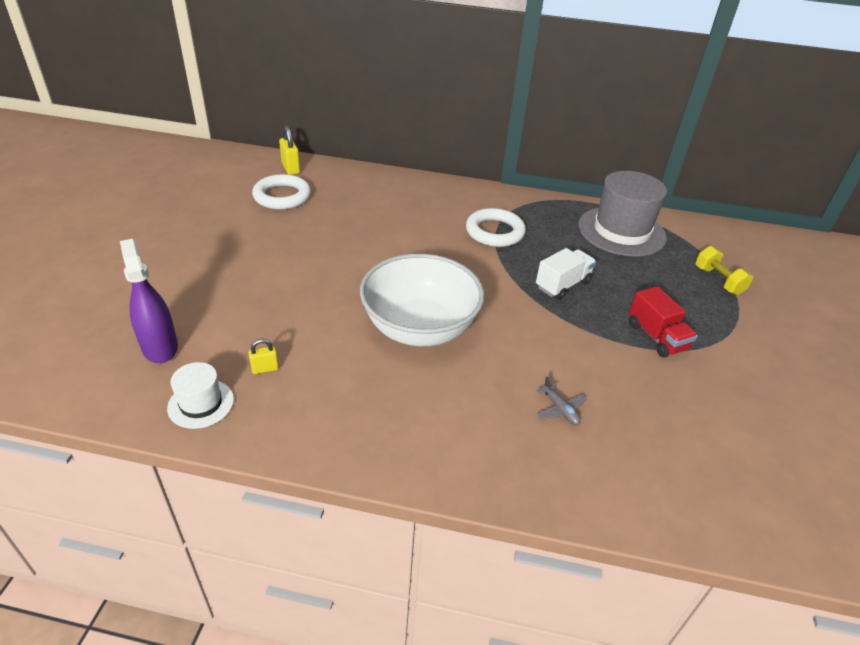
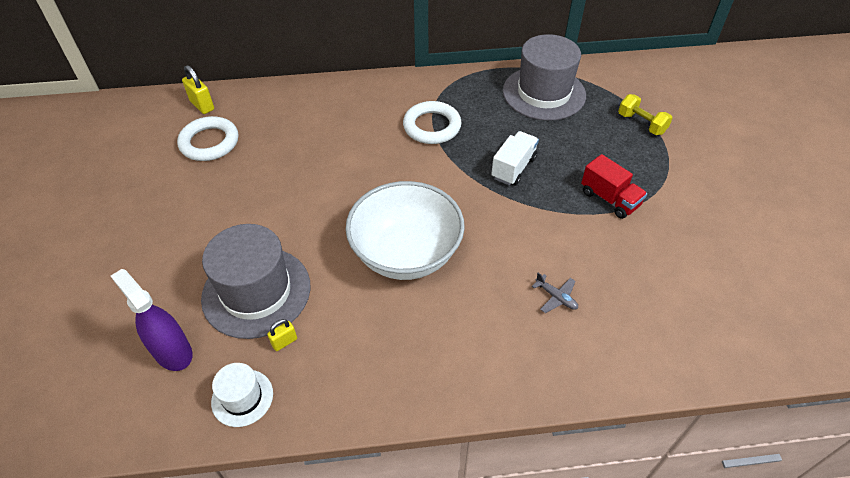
camera: 15 degrees left, 10 degrees up
none -> grey hat [201,224,310,339]

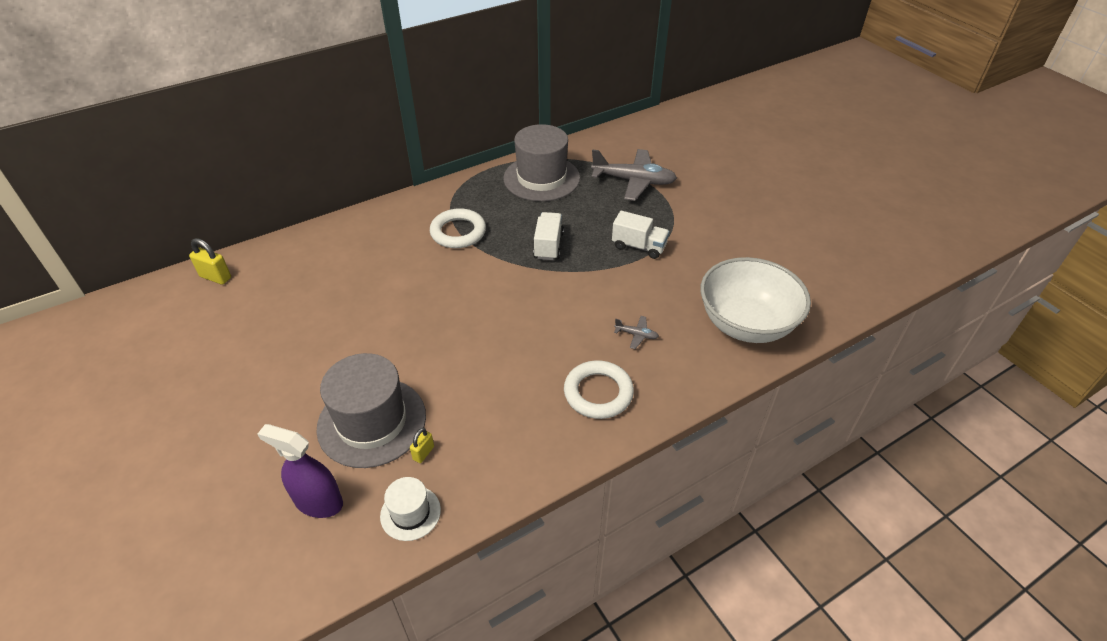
camera: 25 degrees left, 5 degrees down
white ring [177,116,238,161] -> white ring moved to [564,360,634,419]
white bowl [346,181,465,280] -> white bowl moved to [701,257,811,343]
red truck [581,154,647,219] -> white truck [612,211,670,259]
yellow dumbbell [618,94,672,135] -> grey plane [591,149,677,201]

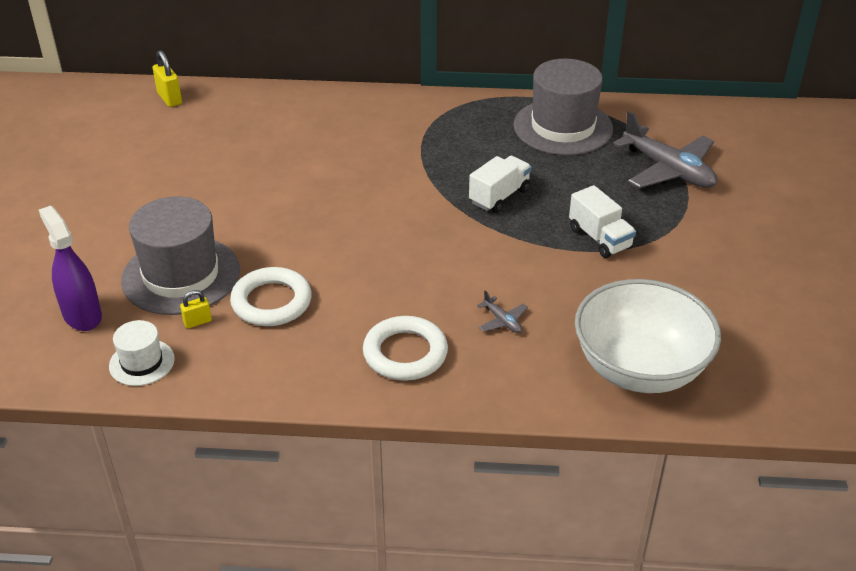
camera: 35 degrees right, 5 degrees down
white ring [430,208,486,248] -> white ring moved to [230,267,312,326]

